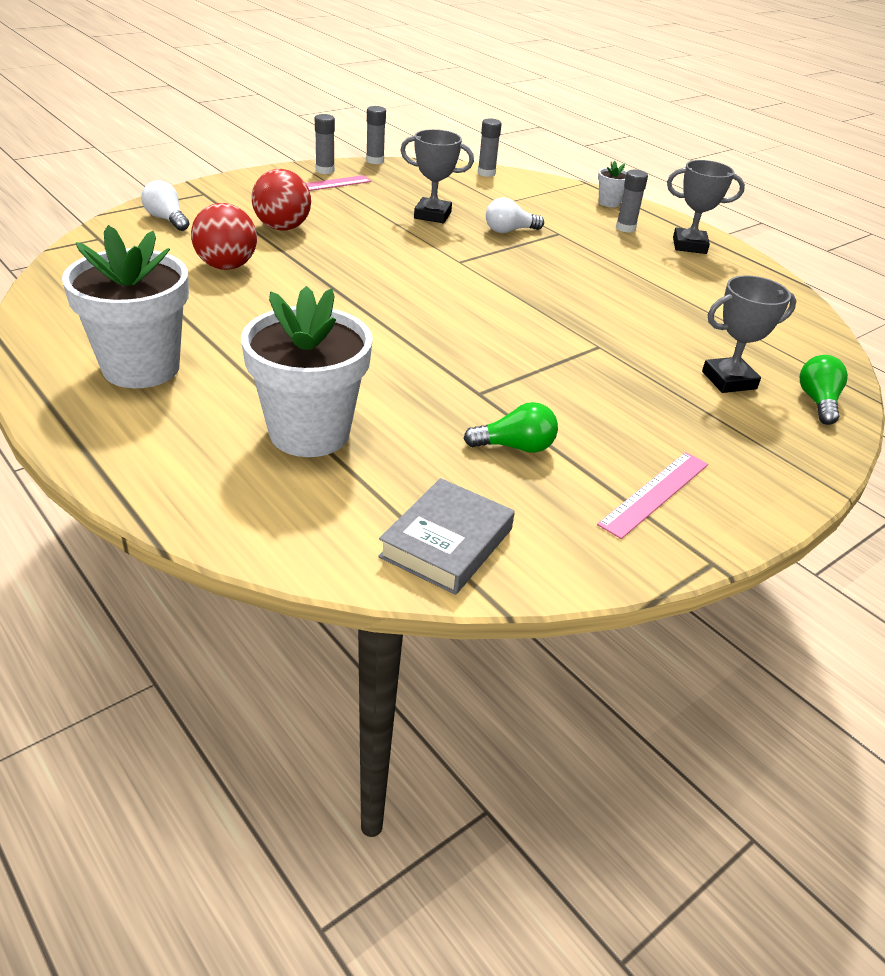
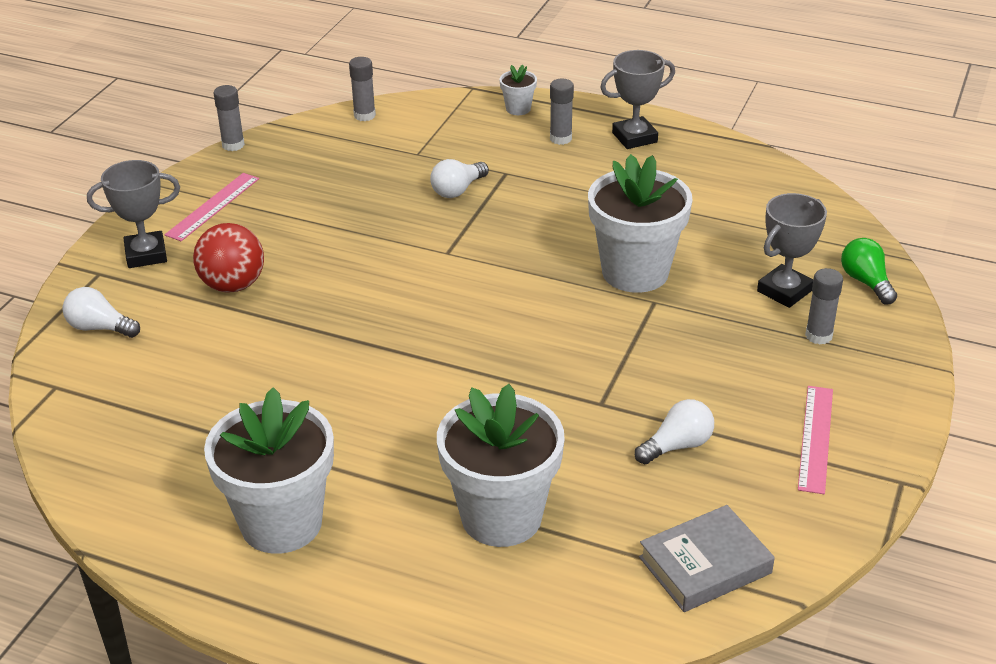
camera: 25 degrees left, 0 degrees up
red ball [191,203,257,270] -> none
grey glue stick [315,114,335,174] -> grey glue stick moved to [805,268,843,345]
grey book [378,478,515,595] -> grey book turned 60 degrees clockwise [639,505,775,612]
grey trophy [400,129,474,223] -> grey trophy moved to [87,160,180,268]
green light bulb [464,402,558,453] -> white light bulb [635,399,714,464]
none -> white flower pot [588,154,693,293]

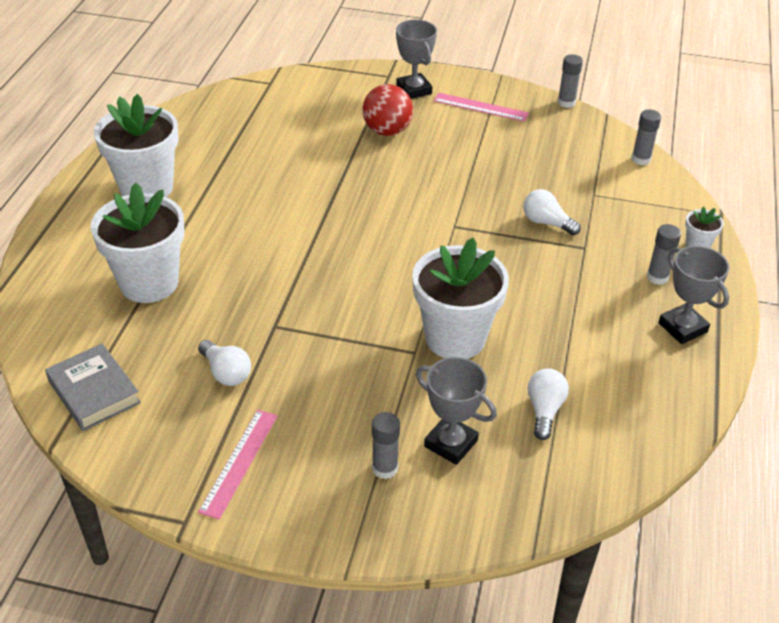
camera: 80 degrees right, 5 degrees up
white light bulb [62,287,140,338] -> white light bulb moved to [528,368,569,440]
pink ruler [798,386,833,494] -> pink ruler turned 75 degrees counterclockwise [198,410,278,520]
green light bulb [841,238,897,305] -> none

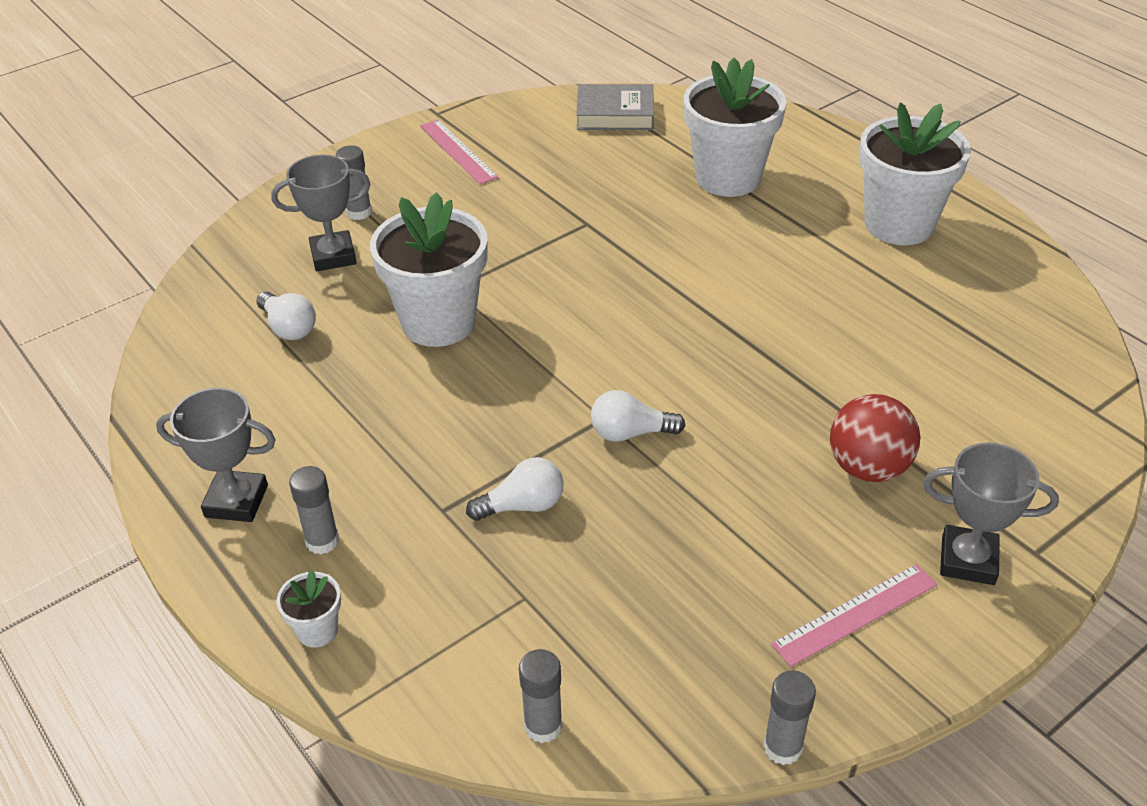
camera: 130 degrees right, 0 degrees up
white light bulb [198,340,251,386] -> white light bulb moved to [591,390,685,442]

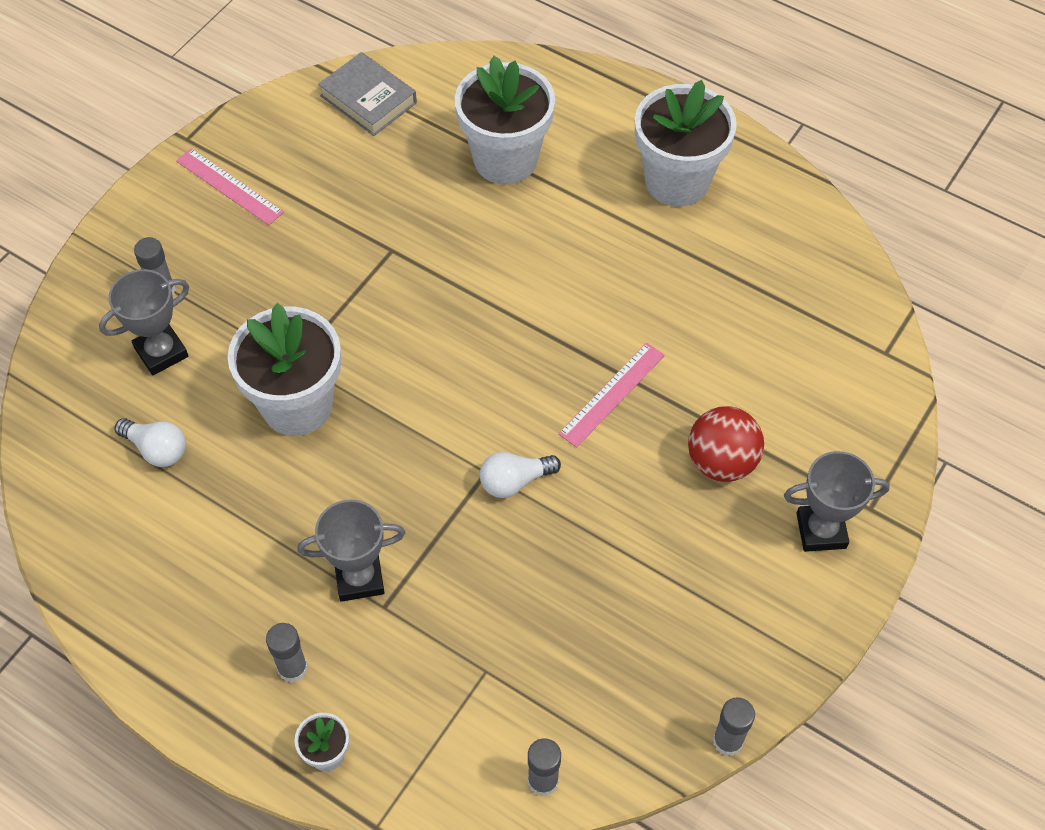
camera: 20 degrees left, 15 degrees up
grey trophy [156,388,276,522] -> grey trophy moved to [297,499,405,602]
white light bulb [466,457,563,521] -> none
grey book [576,84,654,130] -> grey book turned 60 degrees clockwise [318,52,417,136]
pink ruler [771,564,937,667] -> pink ruler moved to [558,343,665,448]

